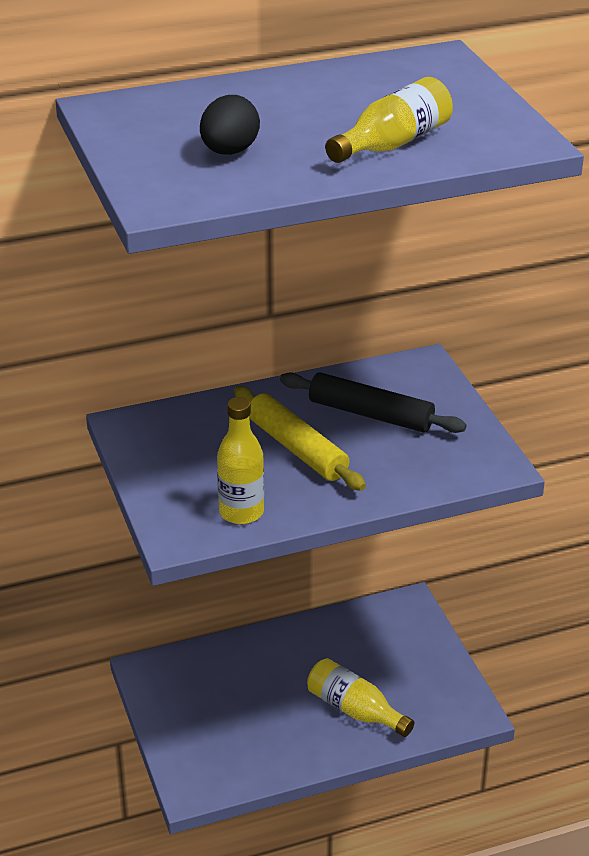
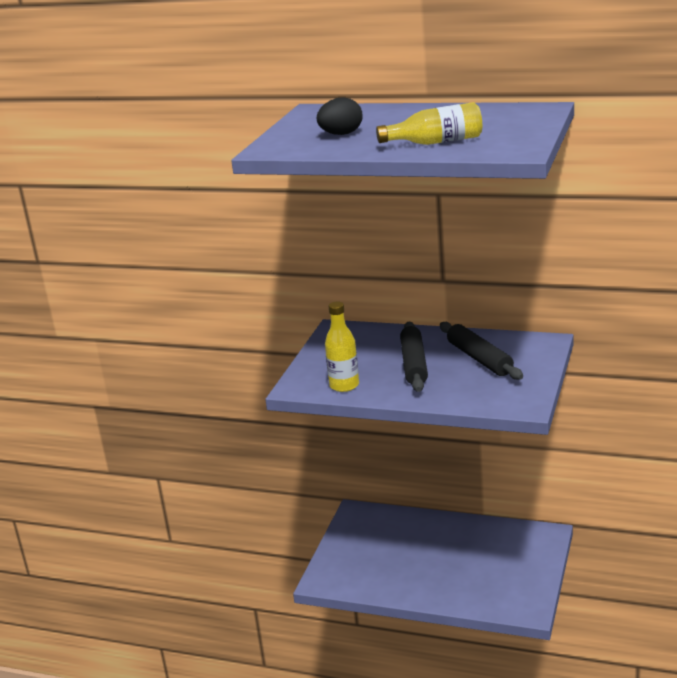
camera: 40 degrees right, 10 degrees down
yellow rolling pin [234,386,366,491] -> black rolling pin [400,322,428,392]
yellow bottle [307,658,414,737] -> none

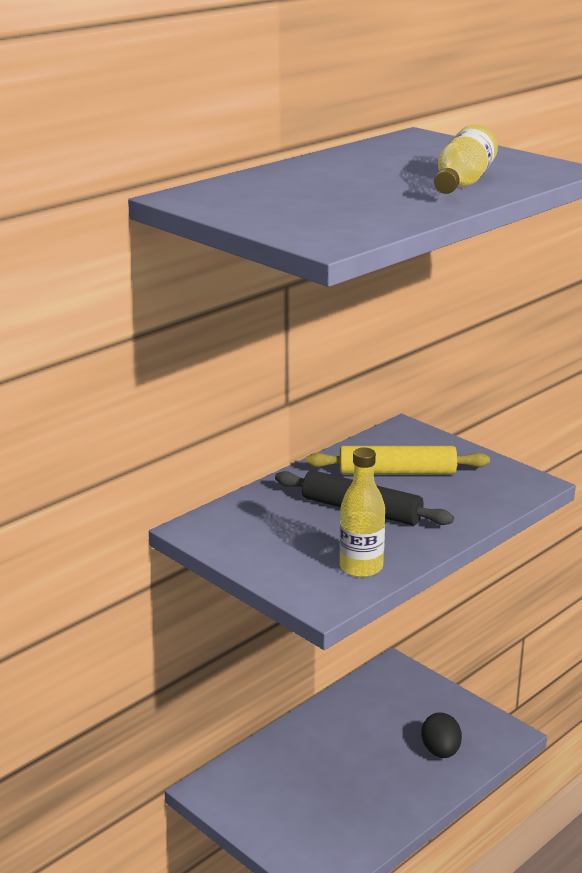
camera: 65 degrees left, 0 degrees up
black egg [317,97,363,135] -> black egg moved to [421,712,462,758]
black rolling pin [440,322,523,380] -> yellow rolling pin [306,446,490,474]

